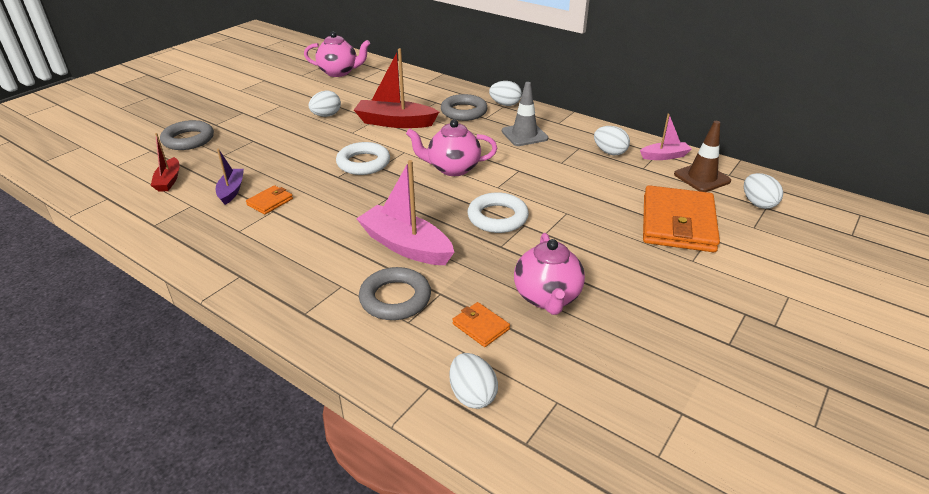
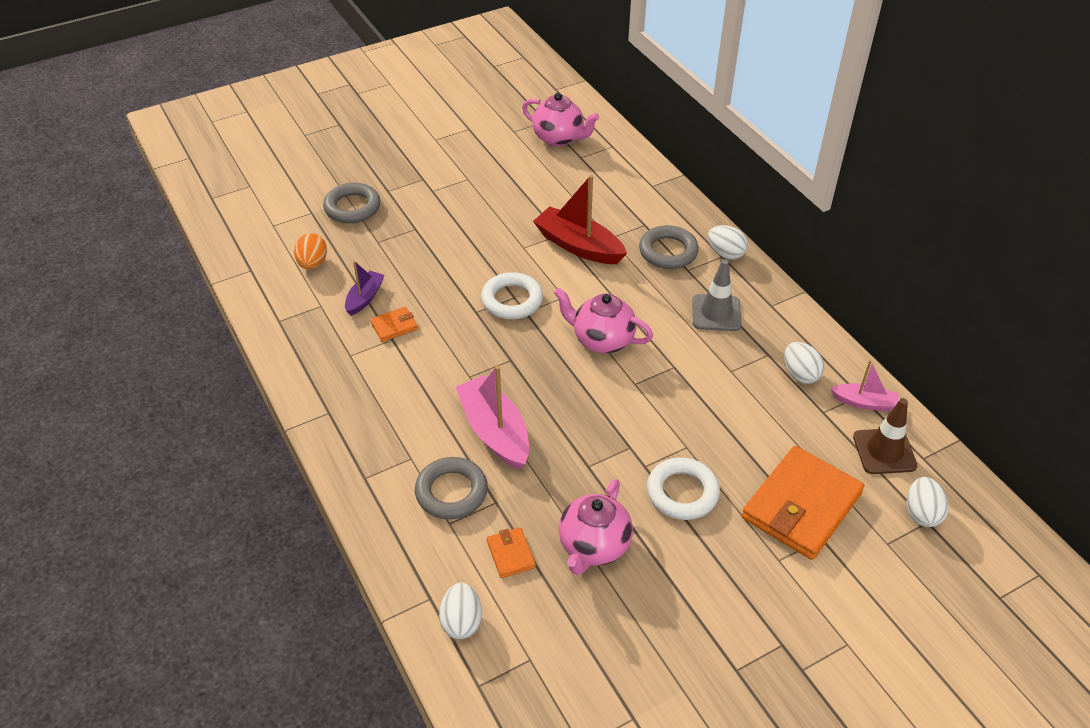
camera: 25 degrees right, 10 degrees up
red boat [151,133,179,192] -> orange egg [294,233,327,269]
white egg [309,91,341,117] -> none
white ring [468,192,529,233] -> white ring moved to [647,457,720,520]

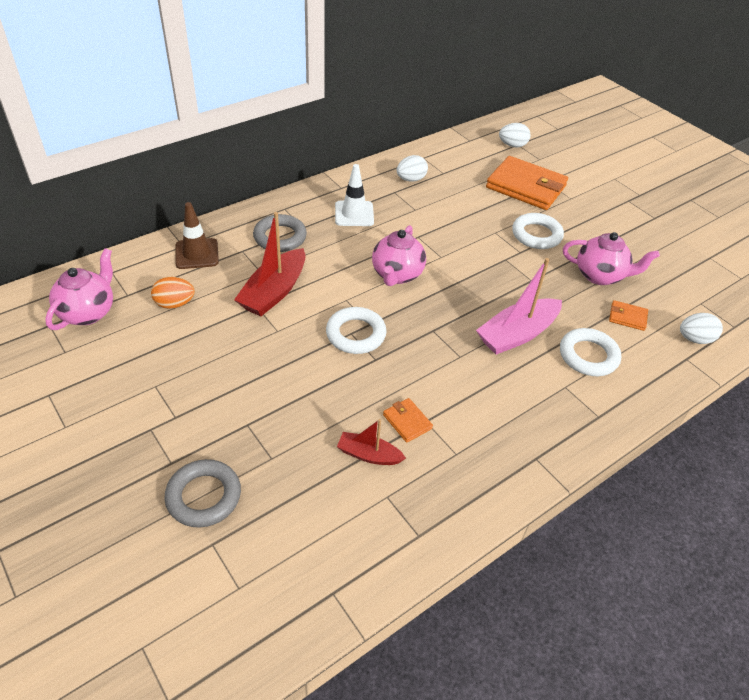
camera: 100 degrees left, 0 degrees up
orange egg [294,233,327,269] -> orange egg moved to [151,277,195,309]
purple boat [345,261,385,316] -> red boat [337,419,406,465]
grey ring [415,457,488,519] -> white ring [560,328,621,376]
orange wallet [487,527,536,578] -> orange wallet turned 45 degrees clockwise [609,300,648,331]
grey traffic cone [692,259,741,331] -> white traffic cone [335,164,374,226]
white egg [708,225,748,260] -> none
pink boat [830,360,898,411] -> none
brown traffic cone [853,398,917,474] -> brown traffic cone moved to [175,202,219,269]

